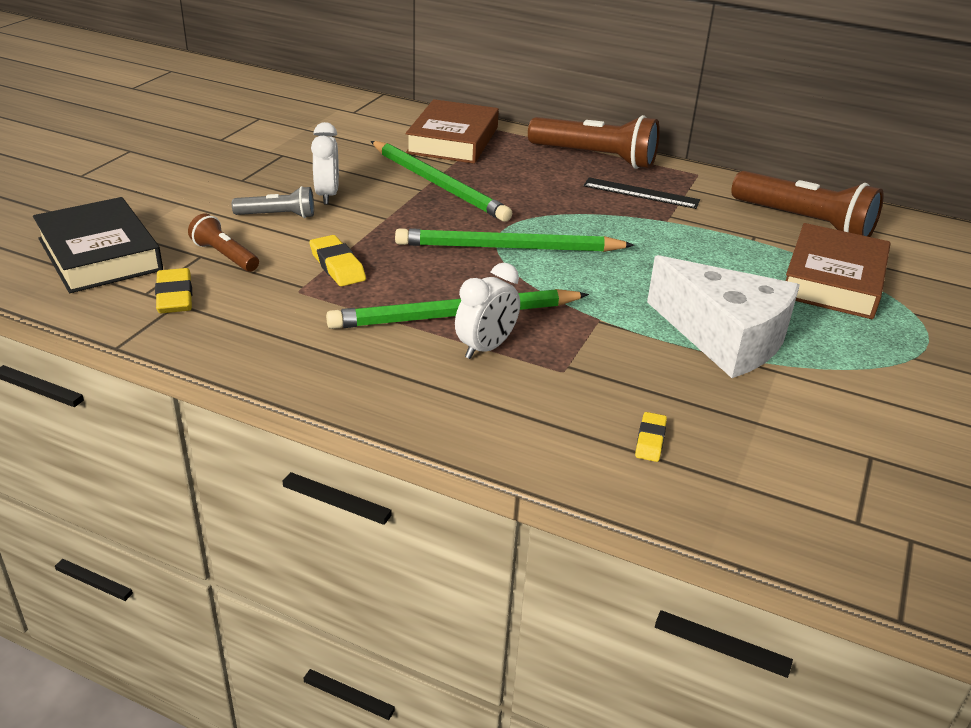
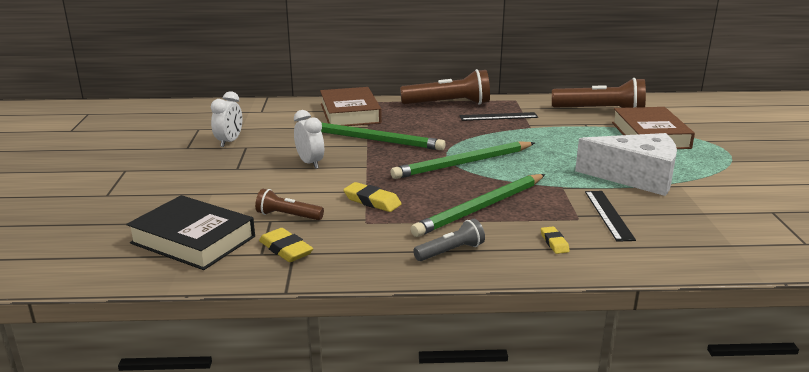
camera: 25 degrees left, 10 degrees down
grey flashlight [232,186,314,218] -> grey flashlight moved to [413,219,485,261]
white clock [455,263,520,359] -> white clock moved to [211,91,242,147]
yellow eraser [635,412,667,462] -> yellow eraser moved to [541,226,570,254]
none -> black ruler [585,191,636,242]

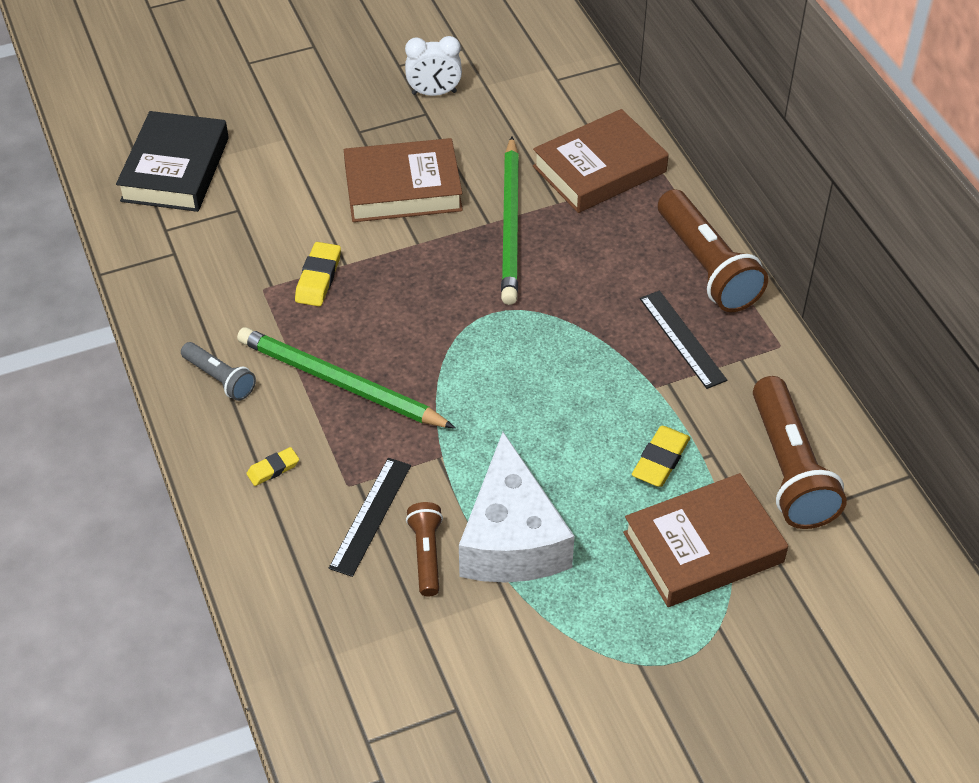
camera: 70 degrees right, 25 degrees up
brown flashlight [255,189,324,220] -> brown flashlight moved to [406,502,443,597]
yellow eraser [259,228,313,262] -> yellow eraser moved to [632,426,690,487]
white clock [294,110,324,169] -> brown book [344,138,463,222]
green pencil [390,141,535,179] -> none
black ruler [585,191,636,242] -> black ruler turned 45 degrees counterclockwise [329,458,411,577]

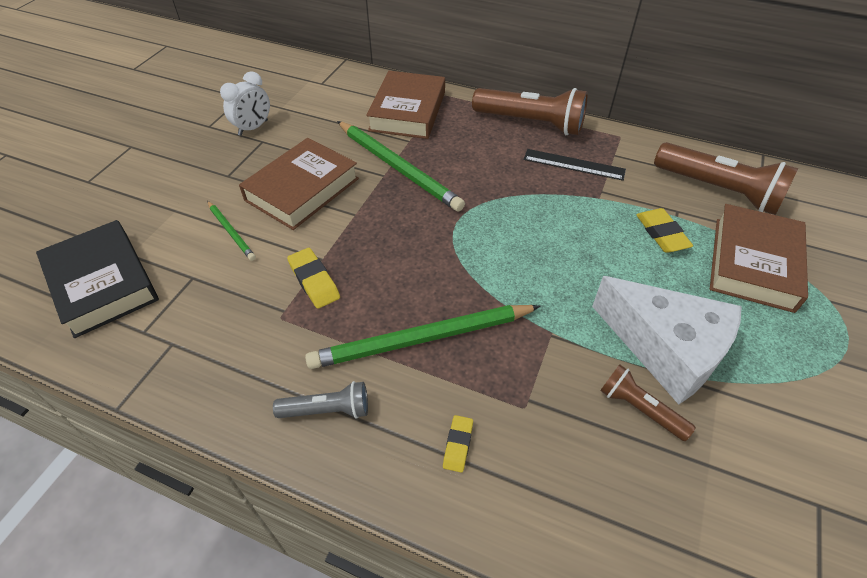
camera: 45 degrees left, 0 degrees up
black ruler [329,458,411,577] -> none
none -> green pencil [207,201,256,261]

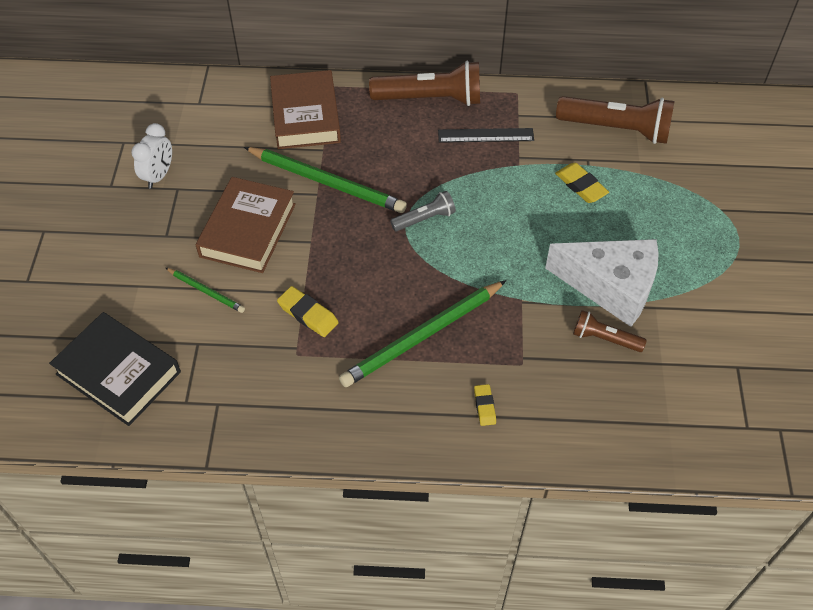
camera: 20 degrees left, 5 degrees up
grey flashlight [273,381,368,419] -> grey flashlight moved to [390,191,456,231]
brown book [710,204,808,313] -> none

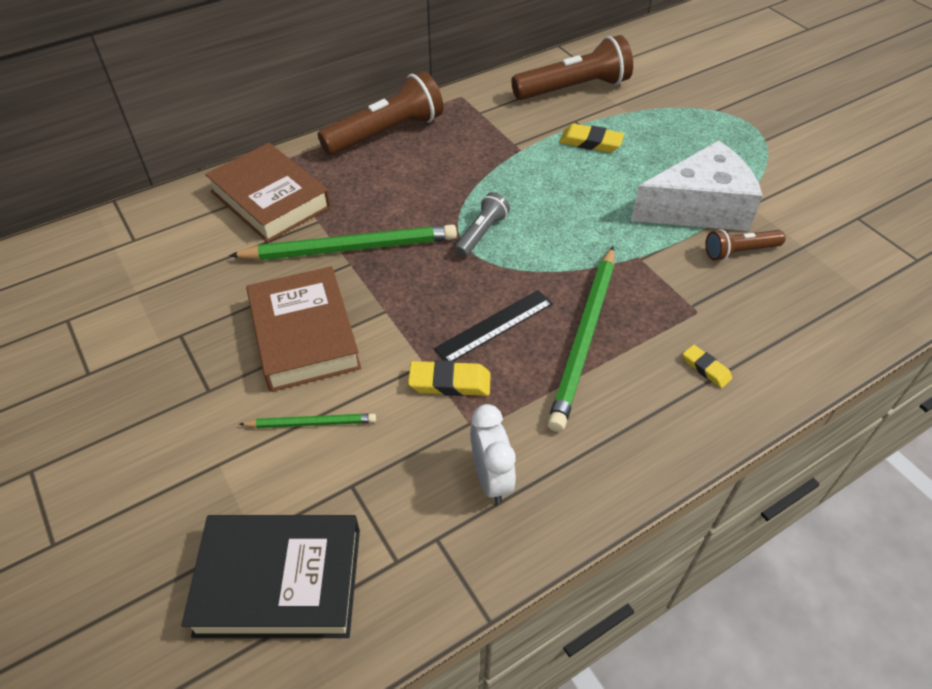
camera: 35 degrees left, 5 degrees down
white clock [131,123,172,188] -> white clock moved to [470,404,516,504]
black ruler [438,128,534,143] -> black ruler moved to [434,290,553,361]

